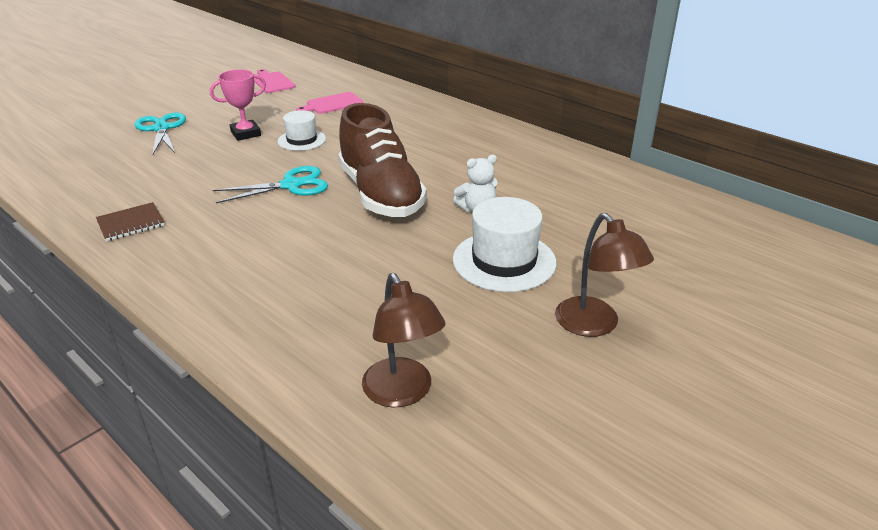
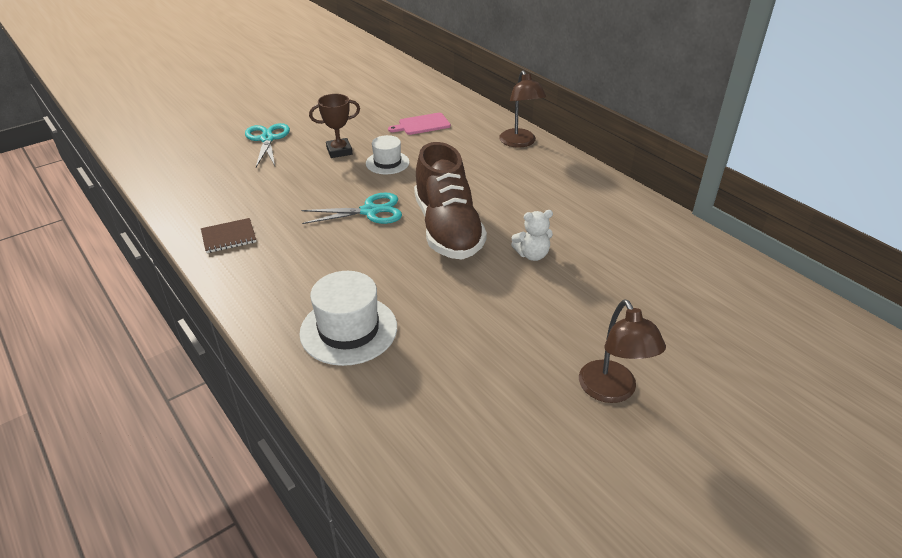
camera: 10 degrees right, 5 degrees up
pink trophy [210,69,266,141] -> brown trophy [309,94,360,158]
pink cutting board [254,69,296,93] -> none
brown lamp [362,273,445,407] -> brown lamp moved to [499,70,546,148]
white hat [453,197,556,292] -> white hat moved to [299,271,397,366]

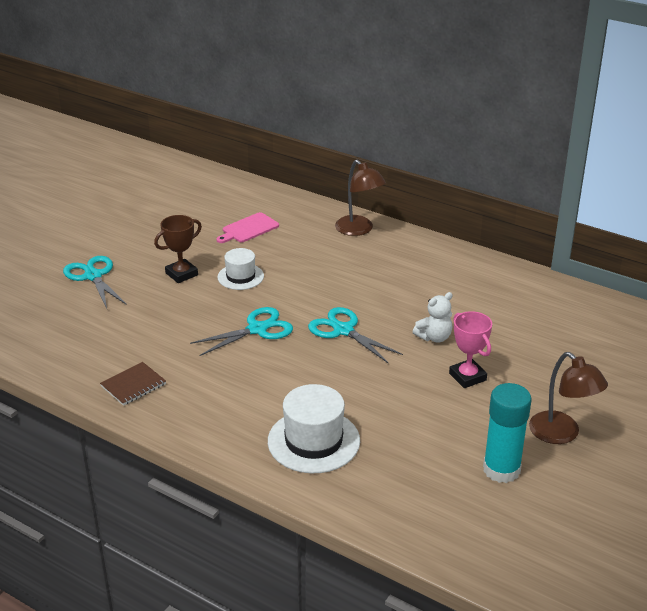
camera: 20 degrees left, 5 degrees down
brown shoe [414,142,487,259] -> turquoise scissors [308,307,403,363]
none -> pink trophy [449,311,492,388]
none -> turquoise glue stick [483,383,531,483]

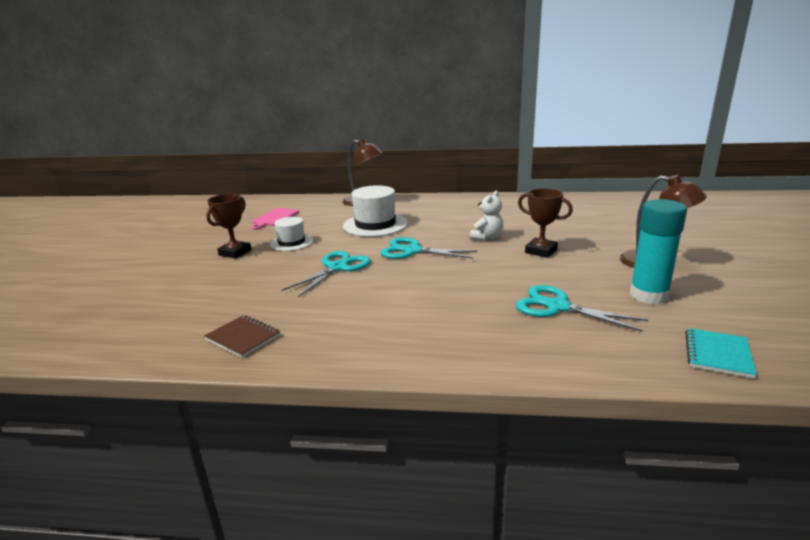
camera: 25 degrees left, 10 degrees down
turquoise scissors [63,256,127,309] -> turquoise scissors moved to [516,285,648,332]
brown notebook [100,362,166,406] -> brown notebook turned 75 degrees counterclockwise [204,315,281,358]
white hat [268,384,360,473] -> white hat moved to [343,185,408,237]
pink trophy [449,311,492,388] -> brown trophy [518,188,573,258]
none -> turquoise notebook [685,328,757,379]

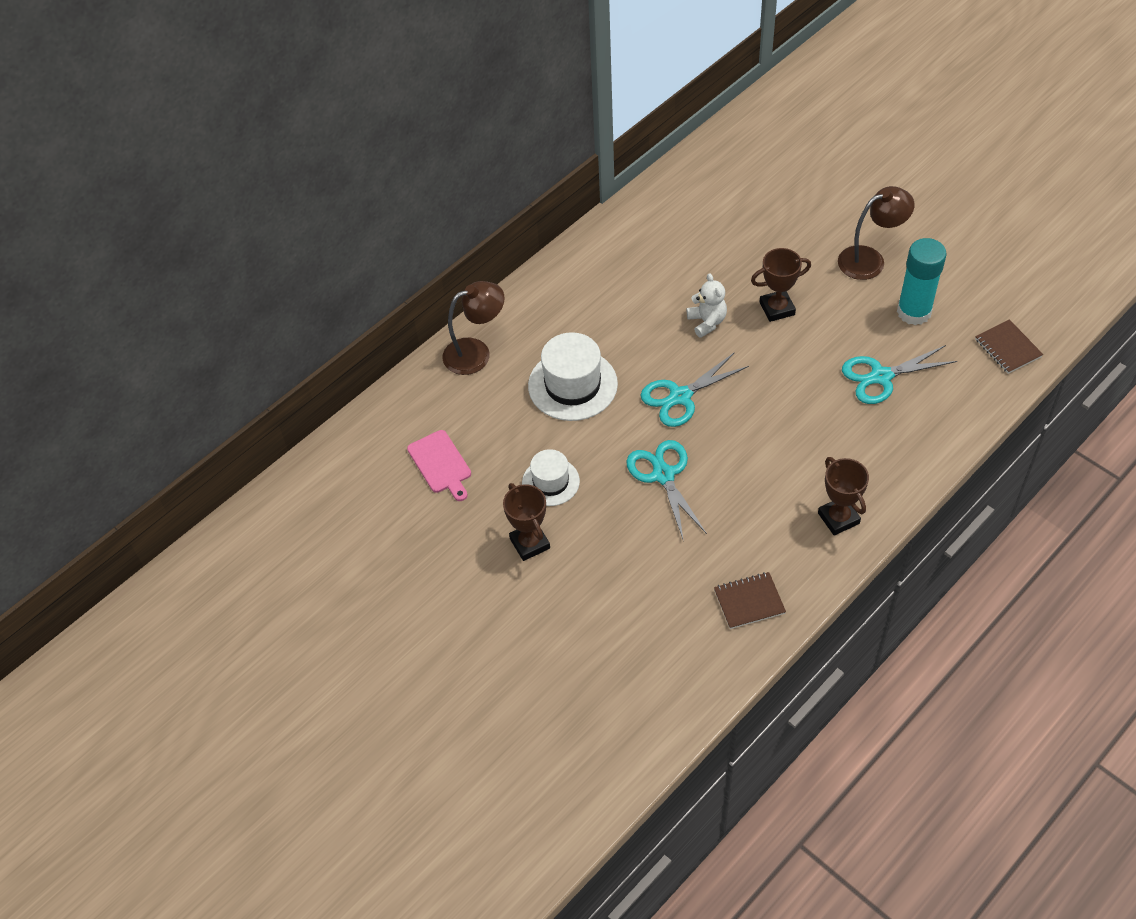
camera: 50 degrees left, 30 degrees up
turquoise notebook [685,328,757,379] -> brown notebook [975,320,1043,374]
none -> brown trophy [818,457,869,536]

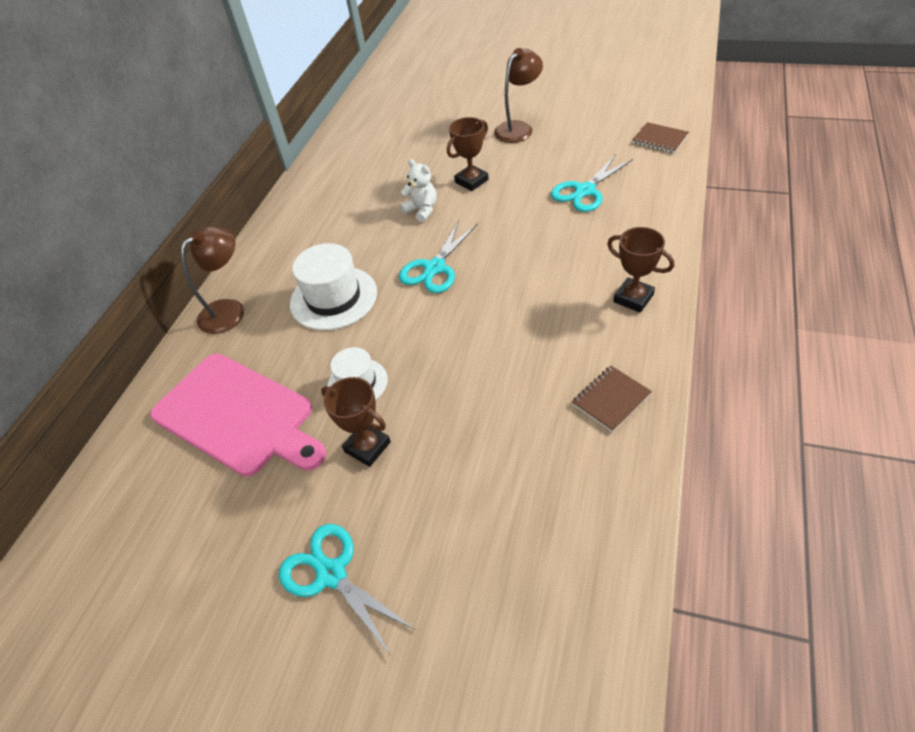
camera: 25 degrees left, 5 degrees down
pink cutting board [407,430,471,501] -> pink cutting board [150,354,326,477], size x2.05
turquoise scissors [627,440,707,539] -> turquoise scissors moved to [279,524,416,657]
turquoise glue stick [897,238,947,325] -> none

